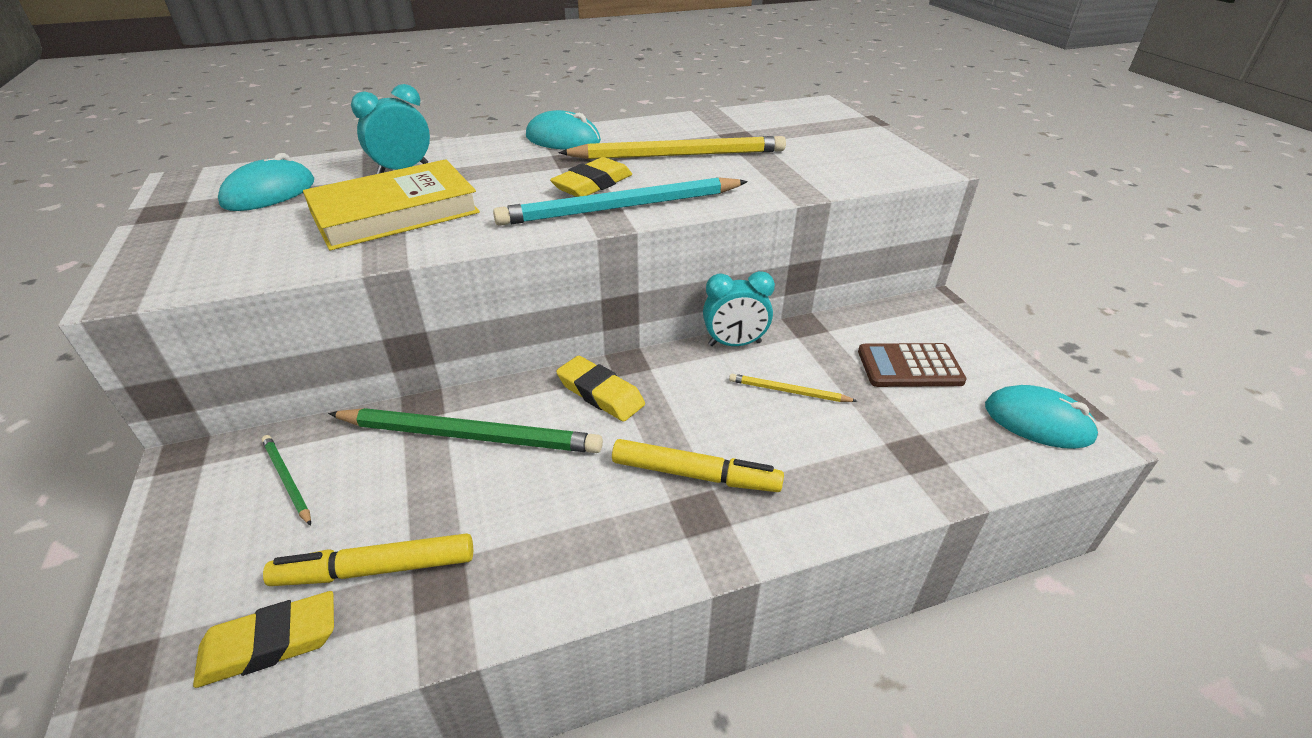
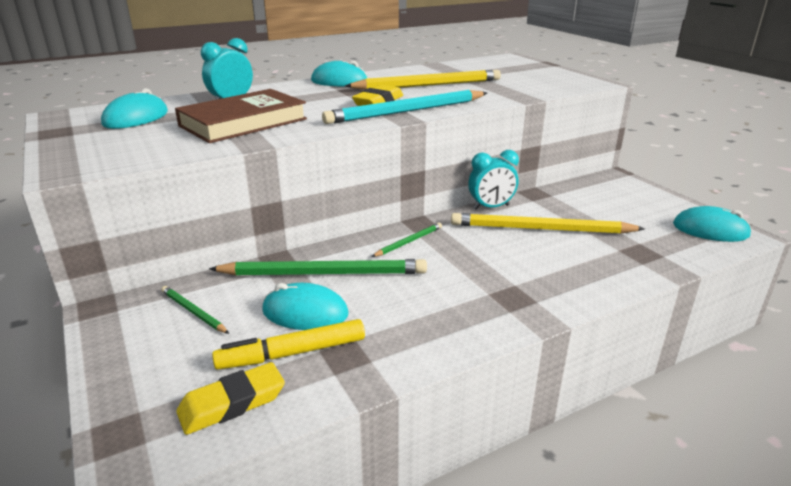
camera: 10 degrees left, 10 degrees down
yellow book [303,159,480,251] -> brown book [175,89,307,143]
yellow eraser [556,356,645,422] -> green pencil [372,223,442,257]
yellow marker [612,439,784,492] -> none
yellow pencil [729,374,857,402] -> yellow pencil [451,213,645,234], size x2.07
brown calculator [858,343,967,387] -> none
none -> turquoise mouse [262,283,349,330]

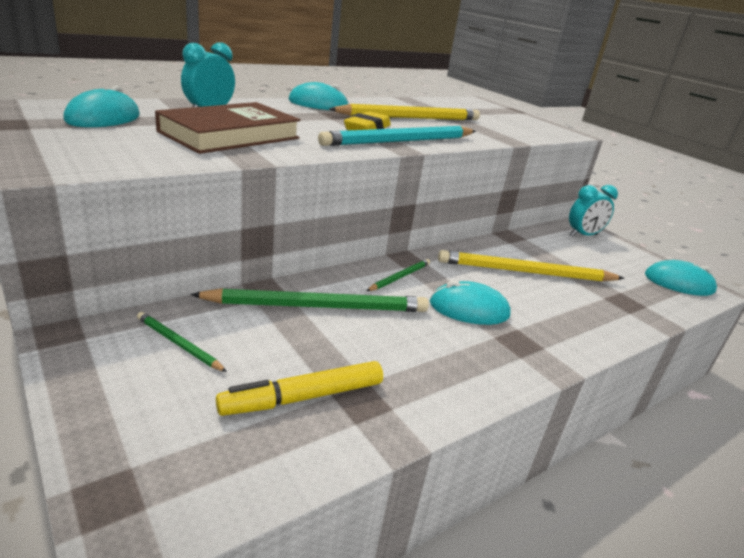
camera: 10 degrees left, 0 degrees up
yellow eraser [176,362,285,435] -> none
turquoise mouse [262,283,349,330] -> turquoise mouse moved to [430,280,511,325]
turquoise clock [468,150,519,210] -> turquoise clock moved to [569,185,618,237]

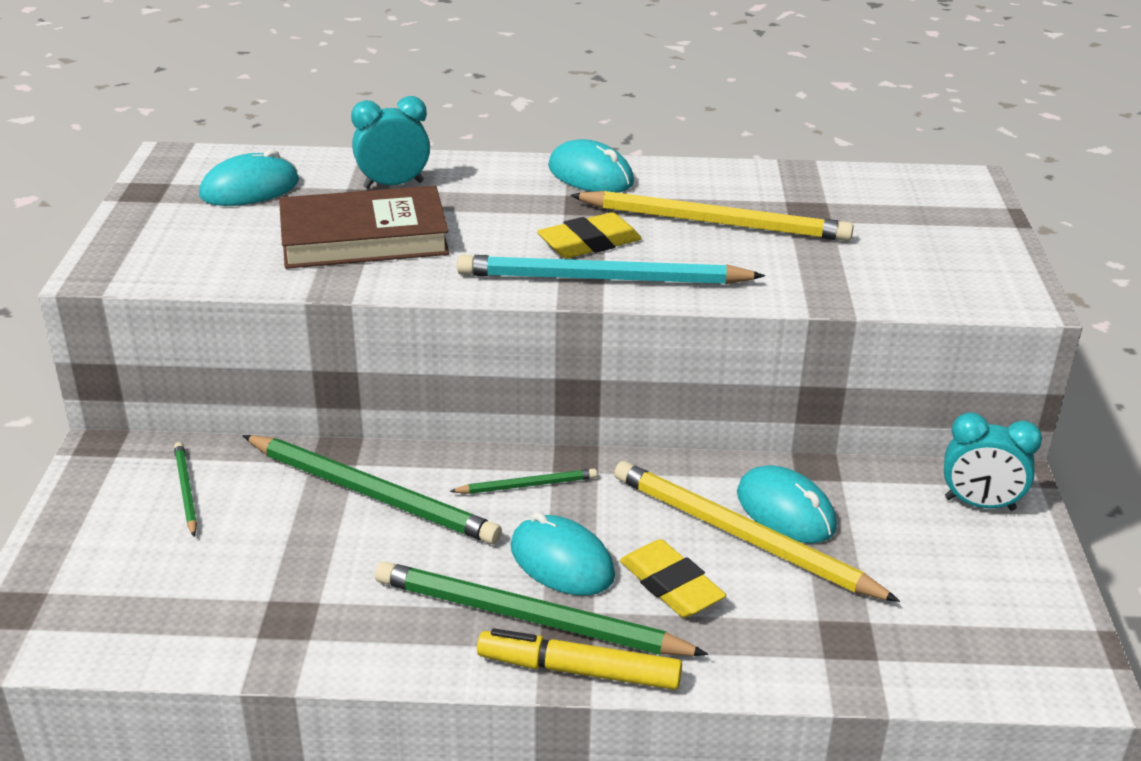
camera: 40 degrees right, 5 degrees up
yellow marker [216,361,383,416] -> yellow marker moved to [477,628,682,690]
turquoise mouse [645,260,717,296] -> turquoise mouse moved to [737,465,837,543]
none -> green pencil [375,561,708,656]
none -> yellow eraser [620,539,726,618]

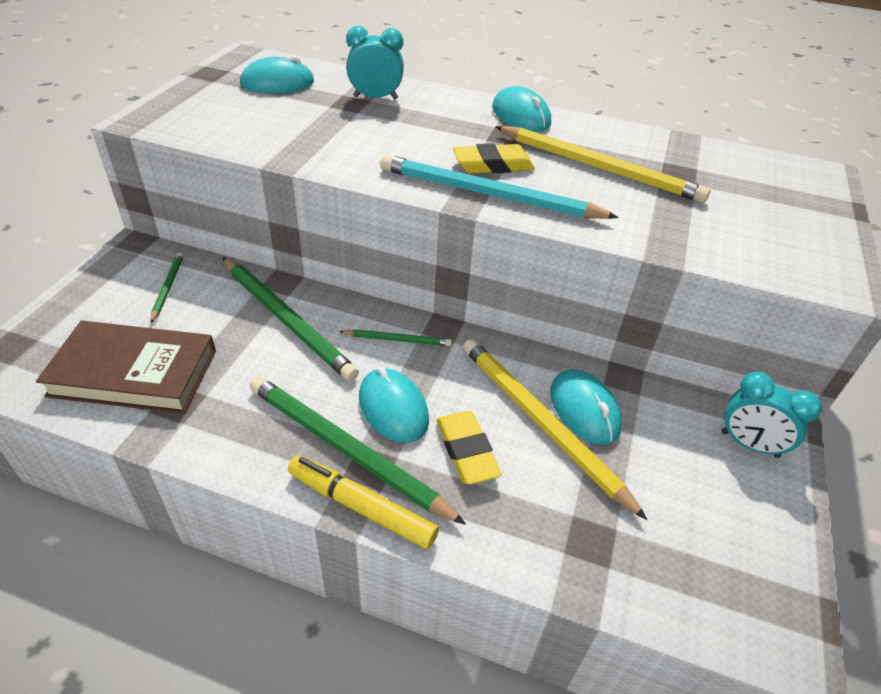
camera: 15 degrees right, 10 degrees up
brown book [279,186,449,269] -> brown book moved to [36,321,216,414]

